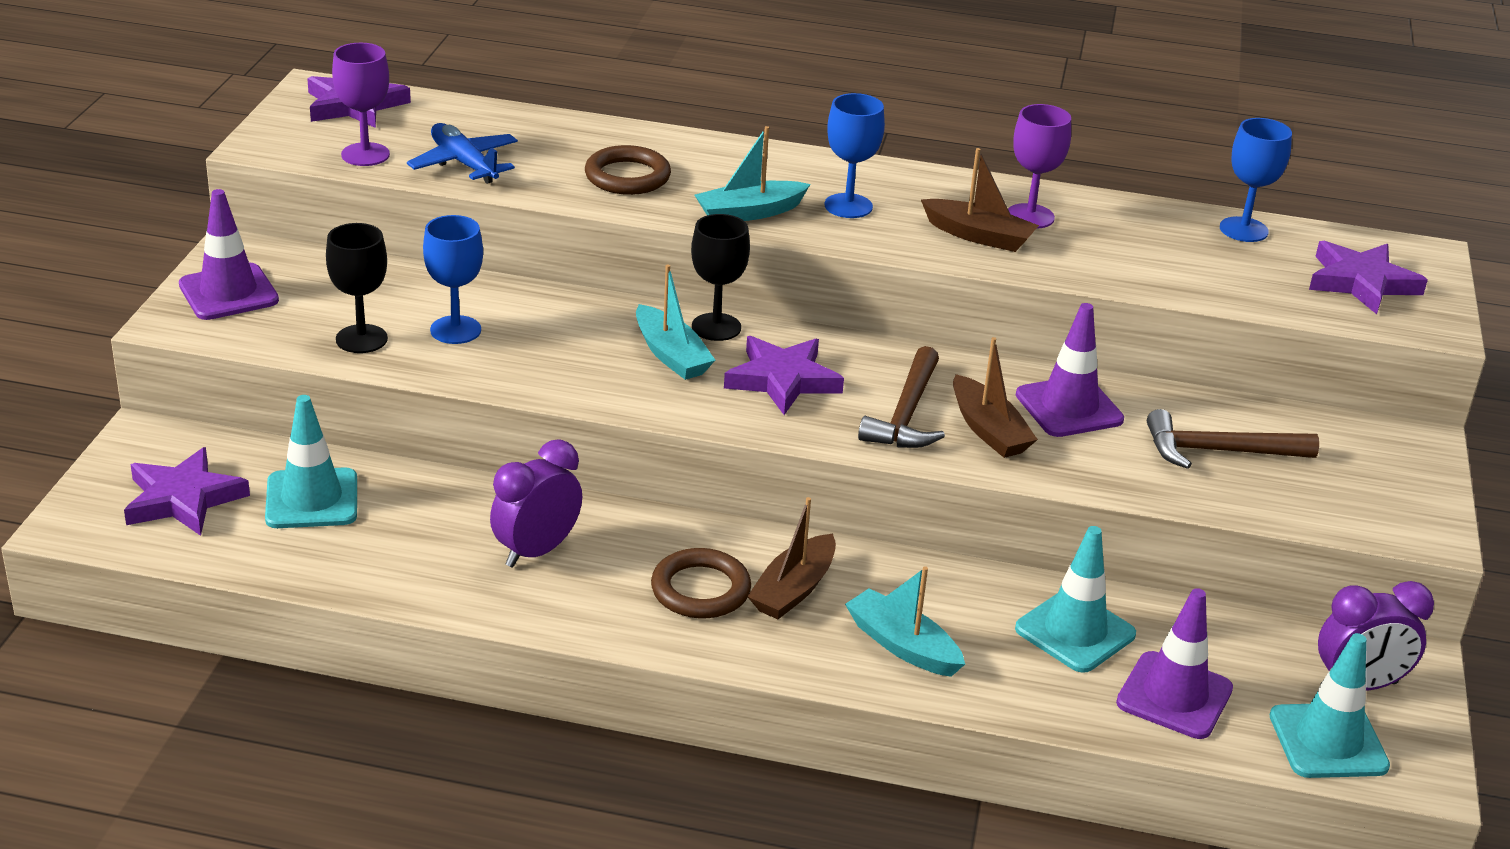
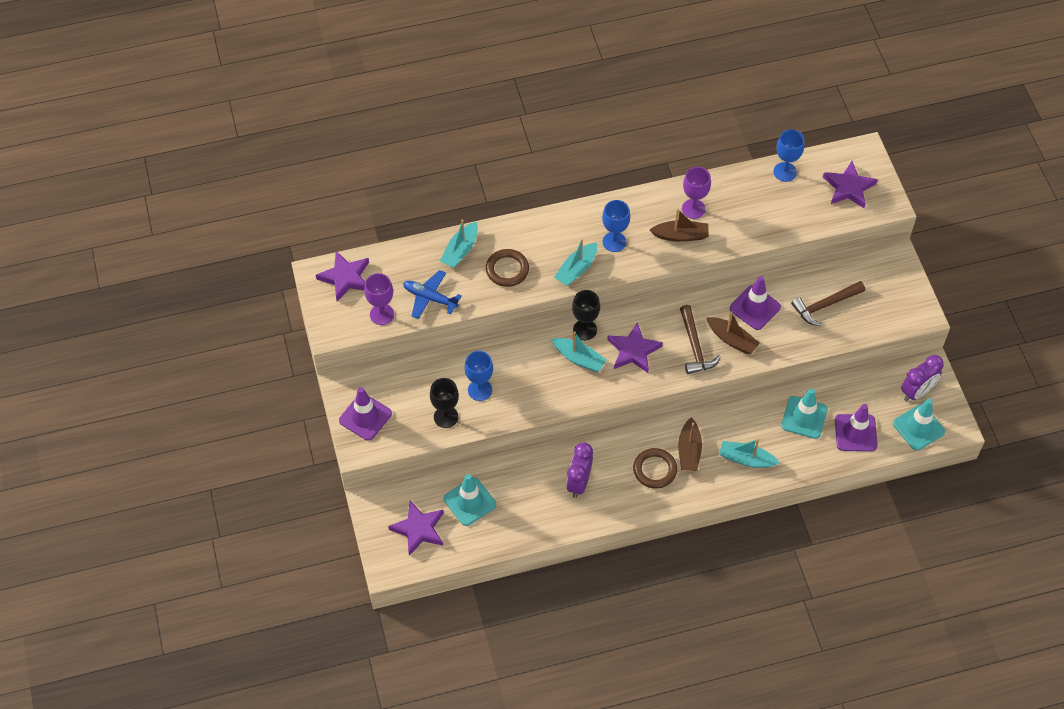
camera: 25 degrees left, 25 degrees up
none -> turquoise boat [440,219,478,268]

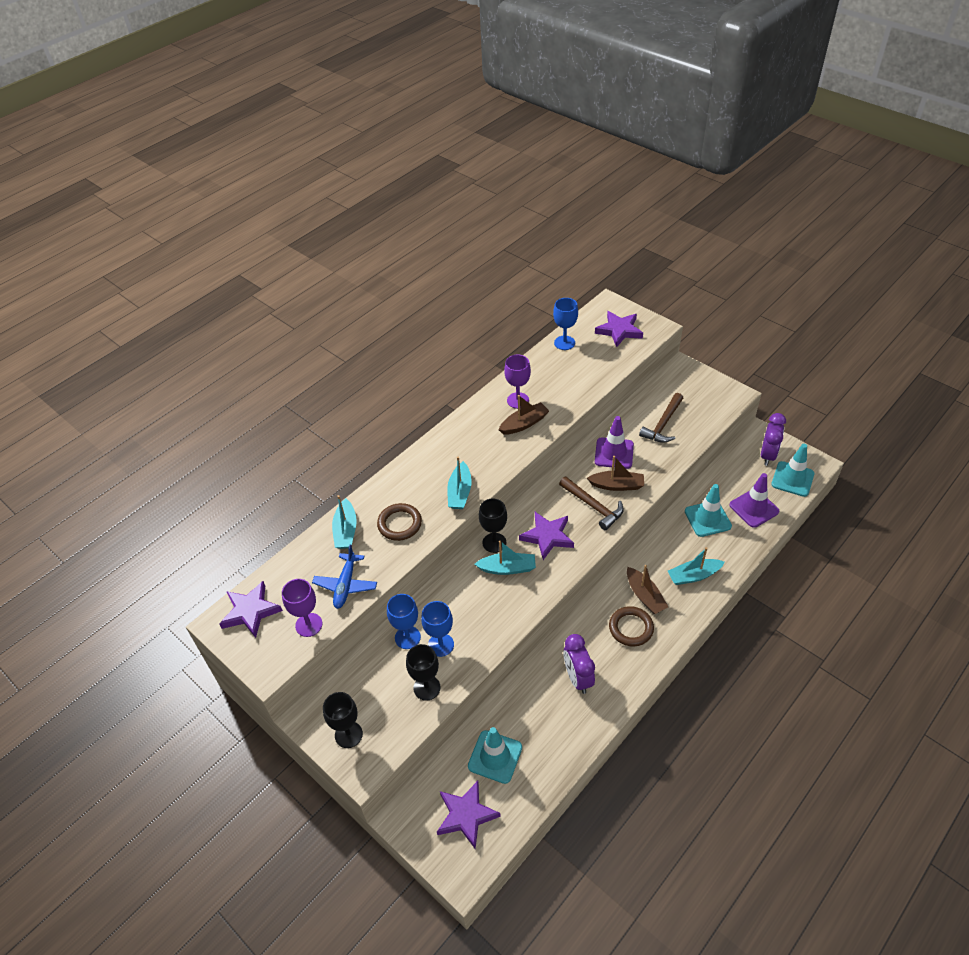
camera: 30 degrees left, 10 degrees down
purple traffic cone [339,387,392,441] -> black goblet [323,692,363,748]
blue plane [403,270,462,319] -> blue plane turned 75 degrees counterclockwise [312,544,377,609]
blue goblet [602,200,630,252] -> blue goblet moved to [387,594,421,649]

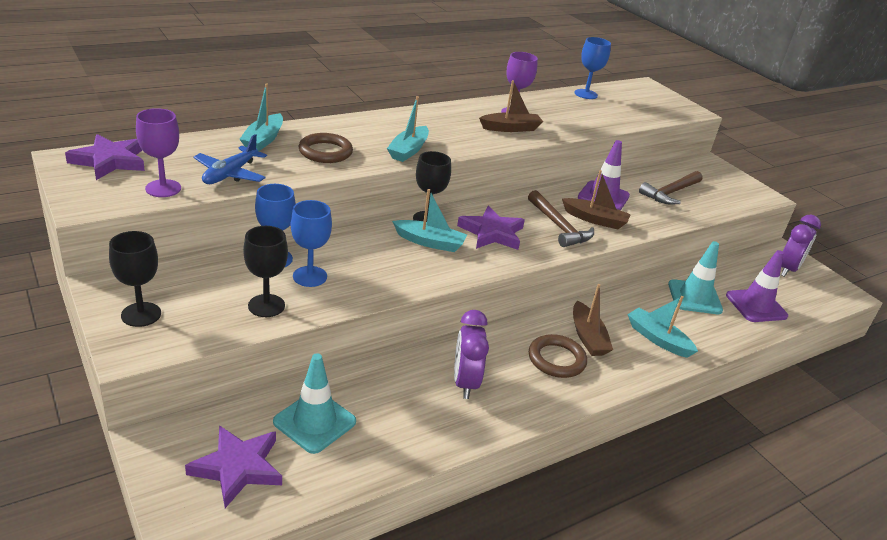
camera: 10 degrees right, 15 degrees down
purple star [595,311,643,347] -> none
turquoise boat [668,547,725,585] -> turquoise boat turned 45 degrees clockwise [627,296,698,358]
turquoise traffic cone [771,444,814,497] -> none

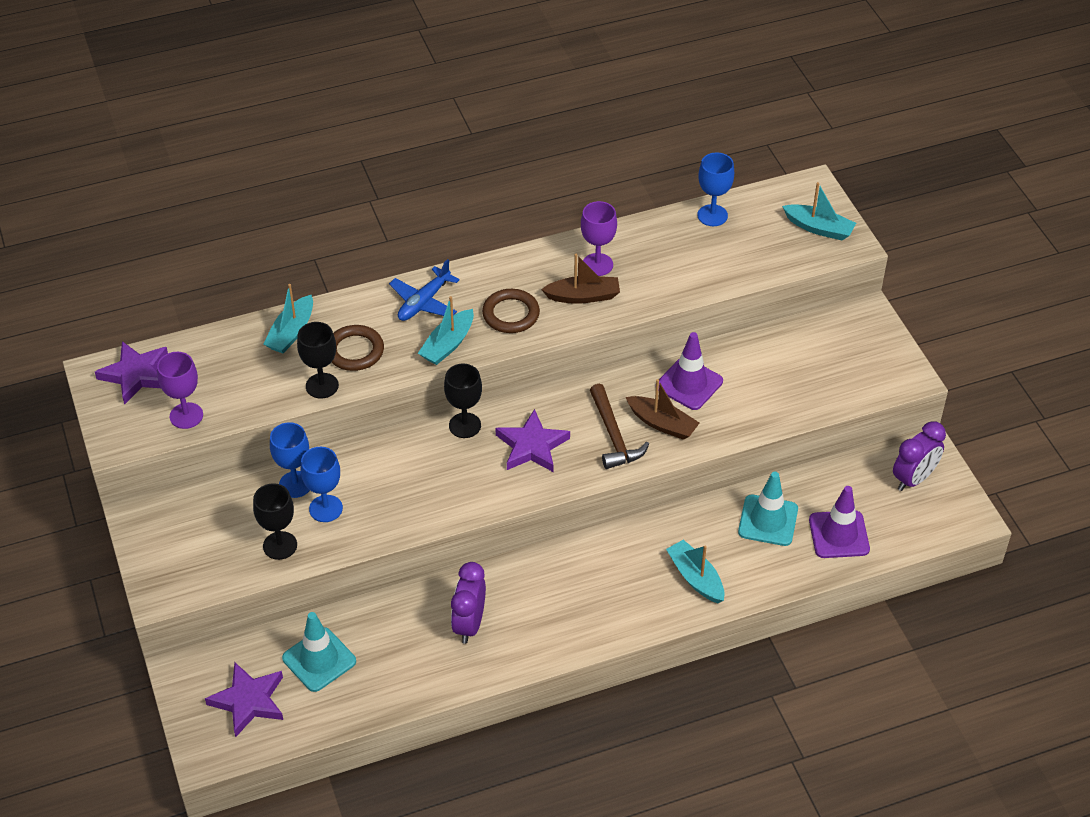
camera: 15 degrees right, 15 degrees up
black goblet [109,231,161,327] -> black goblet moved to [297,322,339,399]
blue plane [194,134,267,184] -> blue plane moved to [389,259,460,321]
turquoise boat [392,189,467,252] -> turquoise boat moved to [782,182,856,240]
brown ring [529,334,587,378] -> brown ring moved to [482,289,540,333]
brown boat [573,284,613,356] -> none
brown hammer [639,171,702,204] -> none

